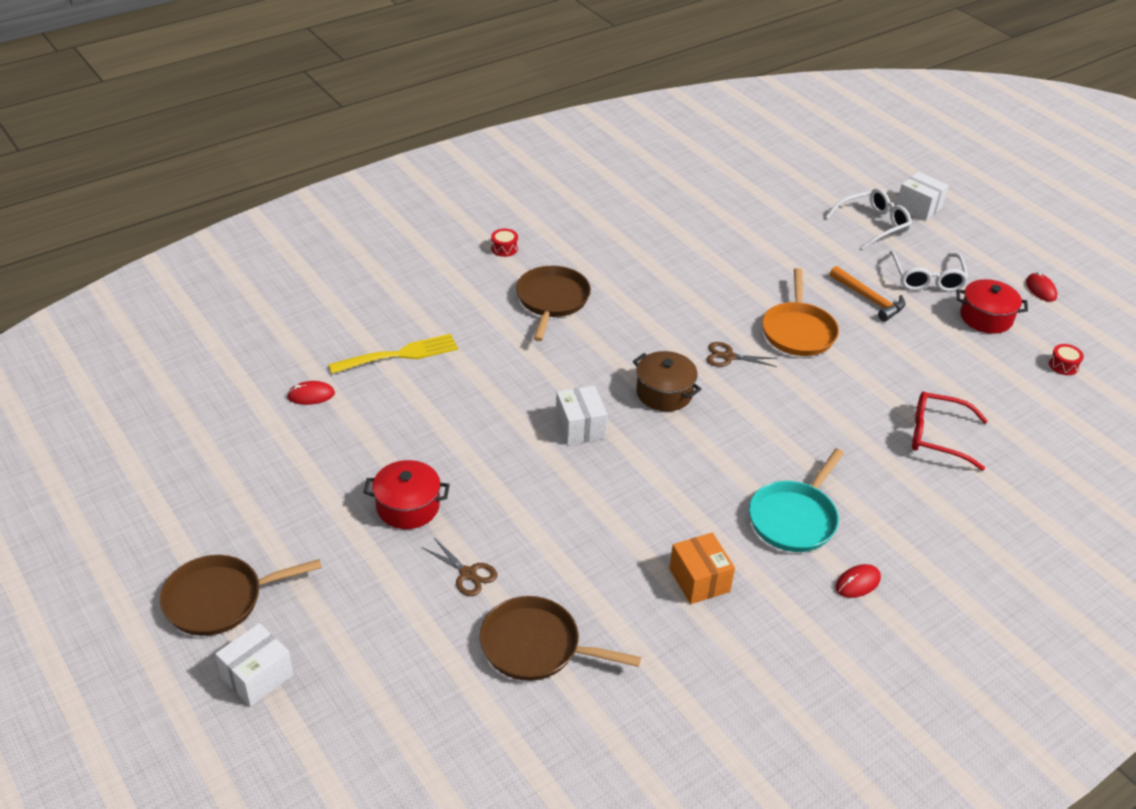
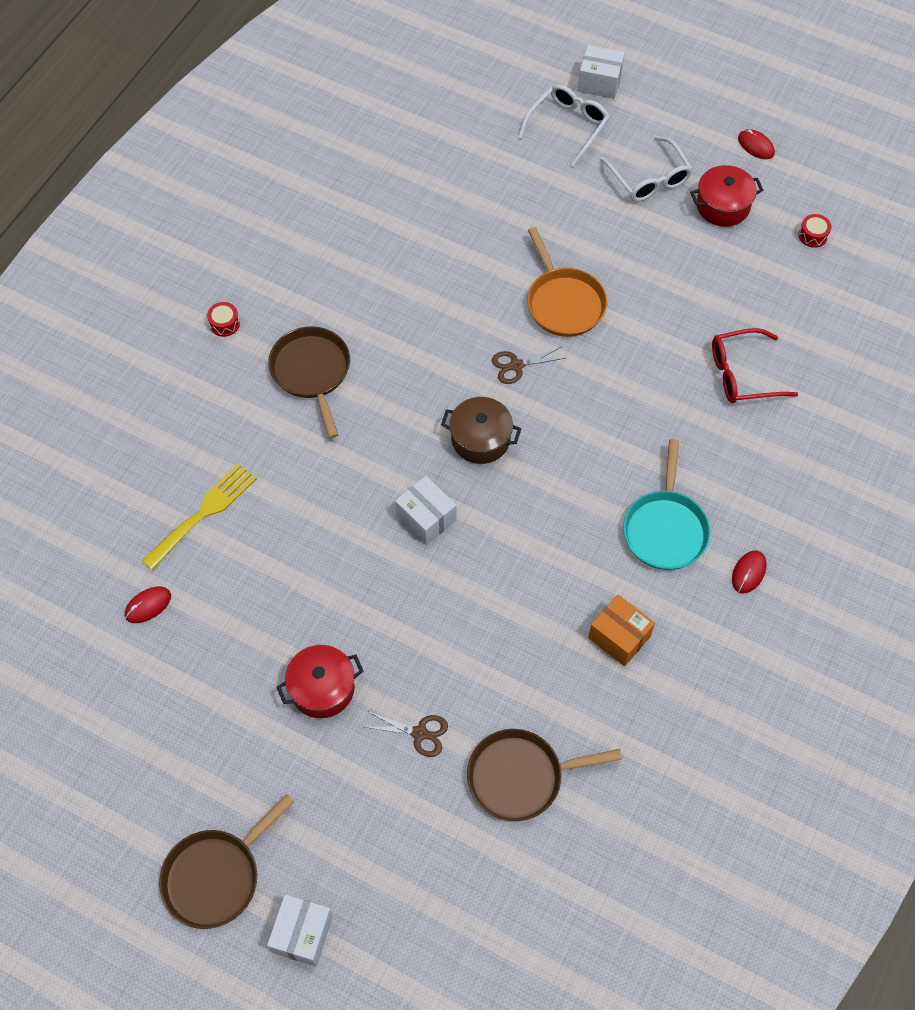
camera: 25 degrees left, 20 degrees up
orange hammer [830,266,905,322] -> none

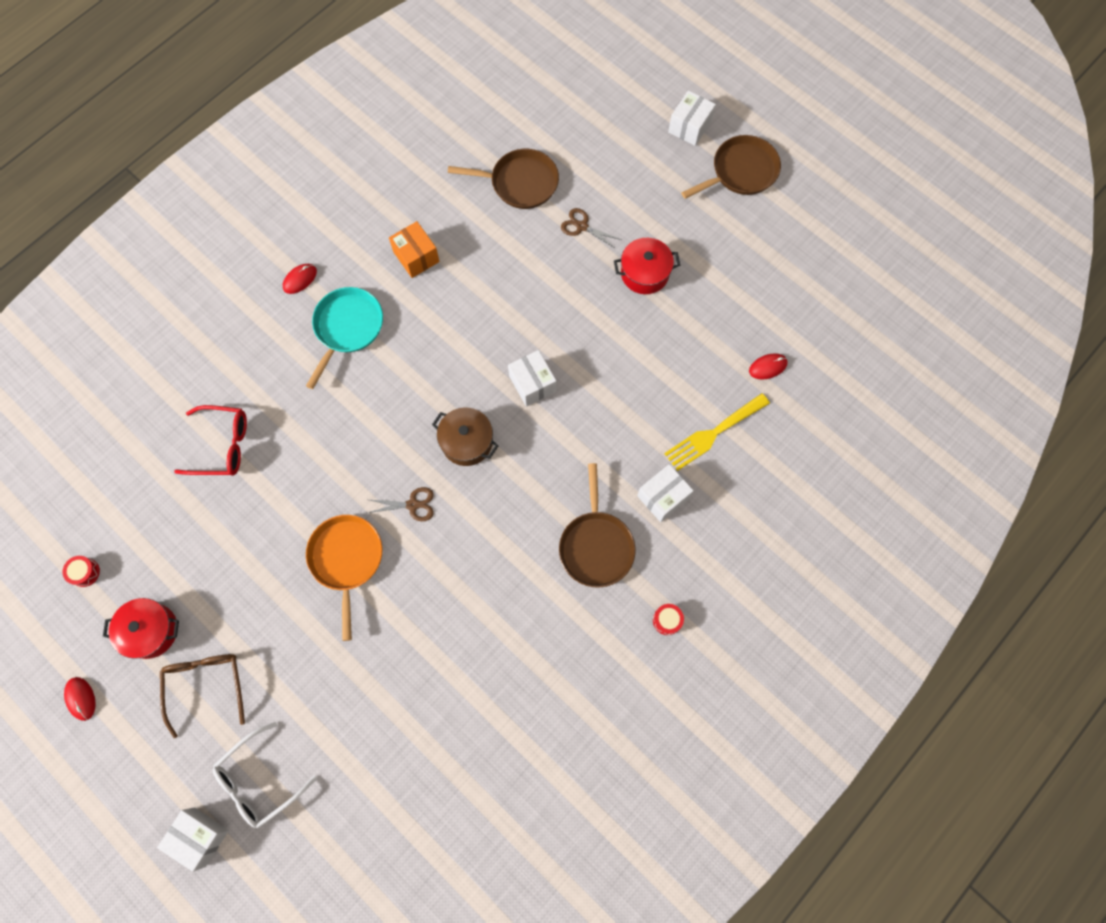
camera: 165 degrees left, 10 degrees up
white glasses [600,136,693,202] -> brown glasses [160,654,245,738]
none -> white box [637,464,694,522]

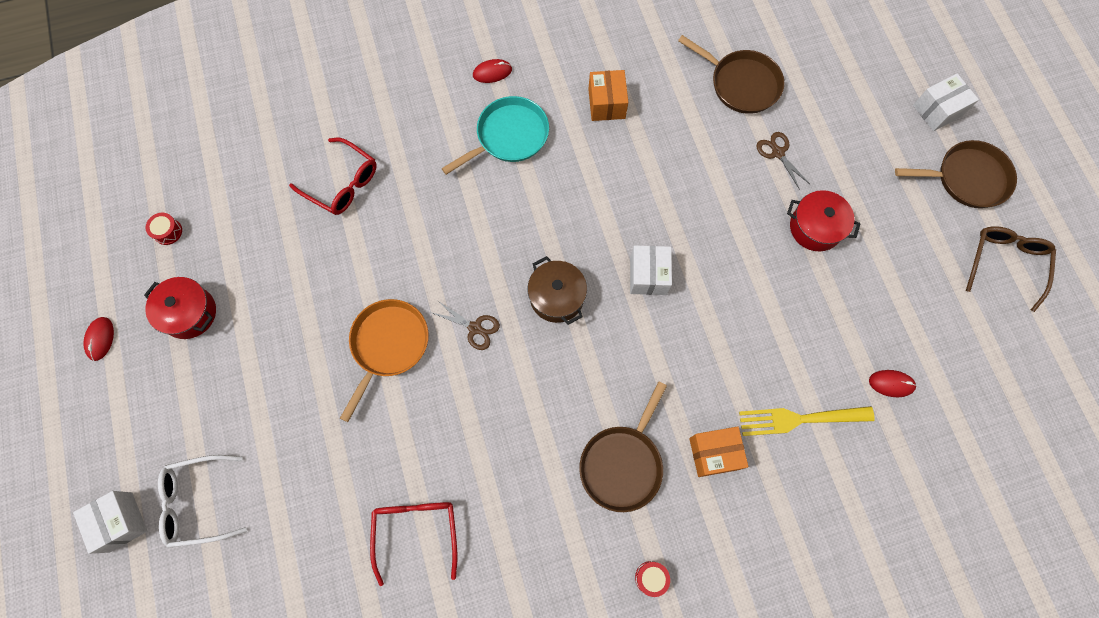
camera: 30 degrees right, 0 degrees up
brown glasses [160,654,245,738] -> brown glasses moved to [966,226,1056,312]
white box [637,464,694,522] -> orange box [689,426,749,477]
none -> red glasses [370,502,457,586]

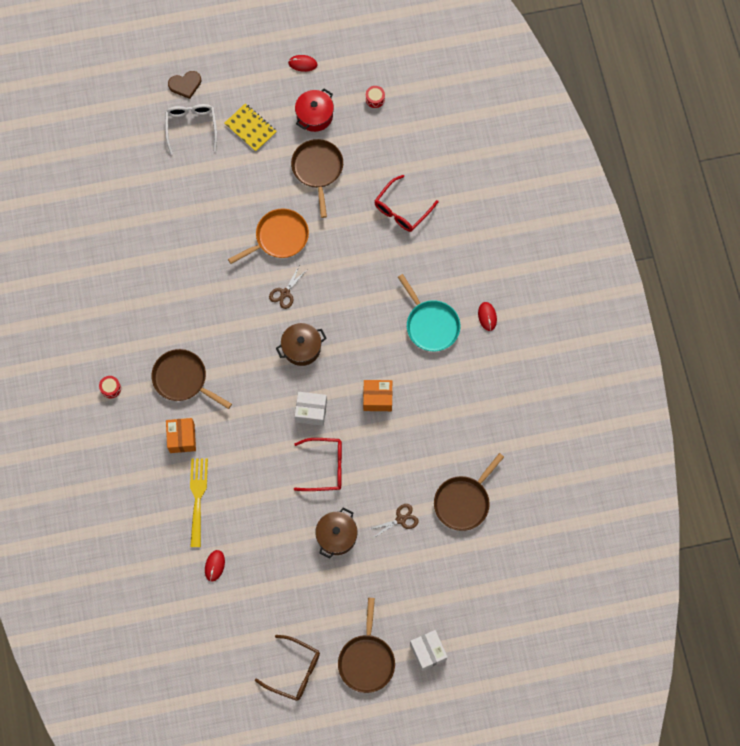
camera: 95 degrees right, 0 degrees up
white box [73,491,147,554] -> brown heart [168,71,201,99]
orange pan [340,299,429,422] -> orange pan turned 60 degrees counterclockwise [228,208,309,264]
red glasses [370,502,457,586] -> red glasses moved to [294,438,342,491]
orange box [588,70,628,121] -> orange box moved to [363,380,392,411]
red pot [787,190,861,251] -> brown pot [315,508,358,558]
none -> yellow notebook [225,103,277,152]
none -> brown pan [291,139,343,218]

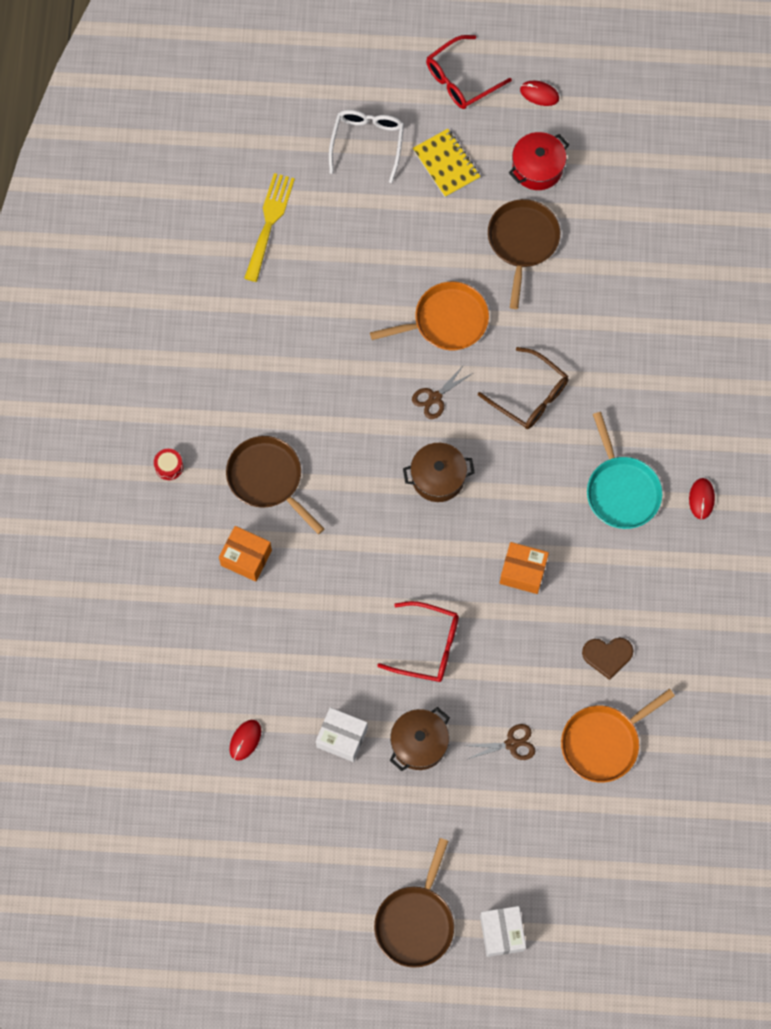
camera: 15 degrees right, 0 degrees up
orange box [166,418,196,453] -> orange box turned 75 degrees counterclockwise [219,526,272,582]
brown heart [168,71,201,99] -> brown heart moved to [582,638,633,680]
yellow fork [190,458,208,547] -> yellow fork moved to [244,173,295,282]
brown glasses [255,635,320,701] -> brown glasses moved to [478,347,568,429]
white box [295,392,327,426] -> white box moved to [316,707,368,762]
red drum [366,86,385,108] -> none
red glasses [375,175,438,232] -> red glasses moved to [426,35,512,109]
brown pan [434,453,504,531] -> orange pan [561,689,675,783]

